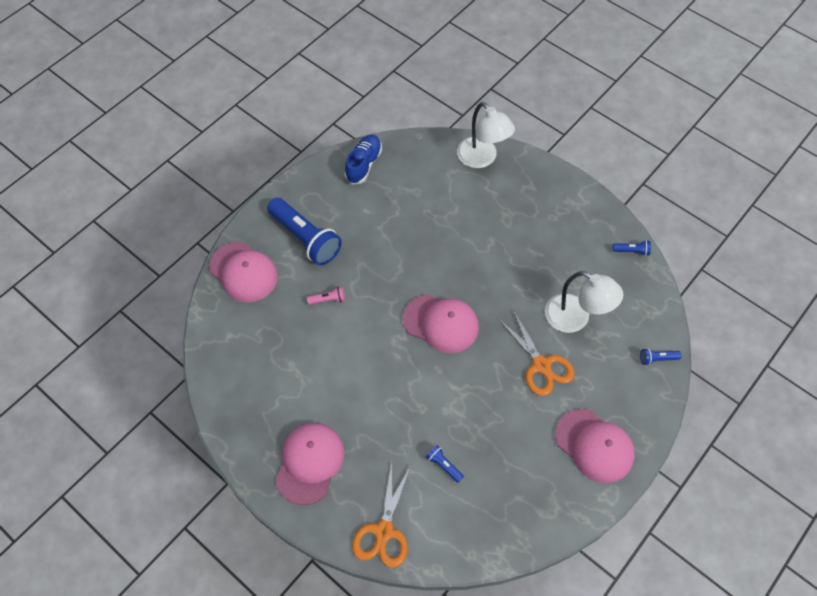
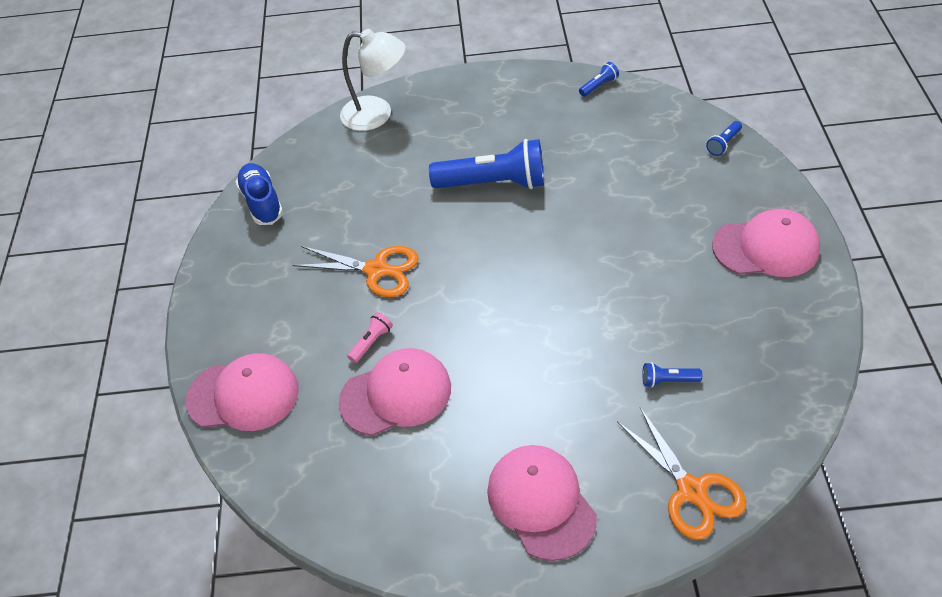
camera: 40 degrees left, 10 degrees down
blue flashlight [267,198,342,265] -> blue flashlight moved to [429,139,544,189]
pink cap [403,294,479,353] -> pink cap moved to [339,348,451,436]
orange scissors [498,310,575,396] -> orange scissors moved to [293,246,419,297]
white lamp [545,271,623,333] -> none

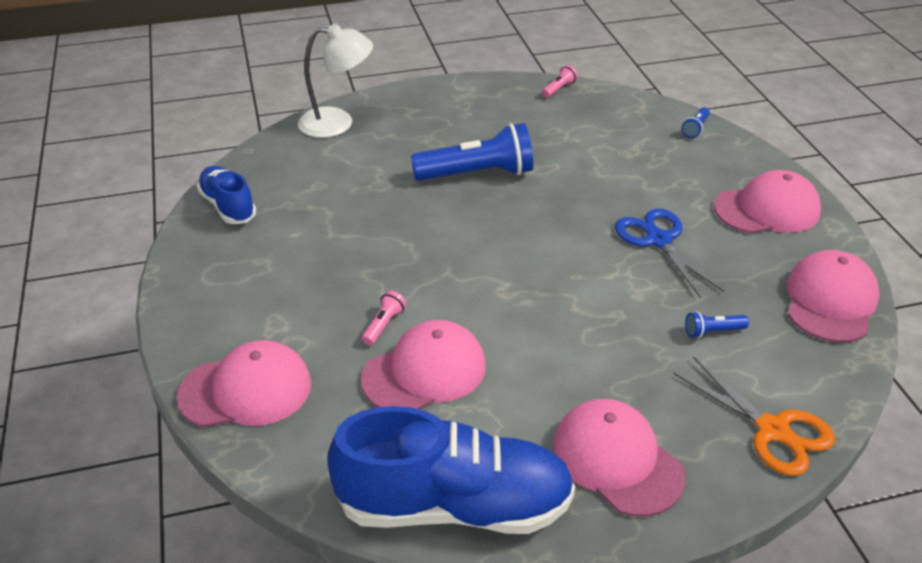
camera: 15 degrees left, 10 degrees down
orange scissors [293,246,419,297] -> none
blue flashlight [579,62,619,97] -> pink flashlight [542,65,578,98]
none -> blue shoe [327,406,575,534]
none -> blue scissors [615,209,724,298]
none -> pink cap [787,250,879,342]

